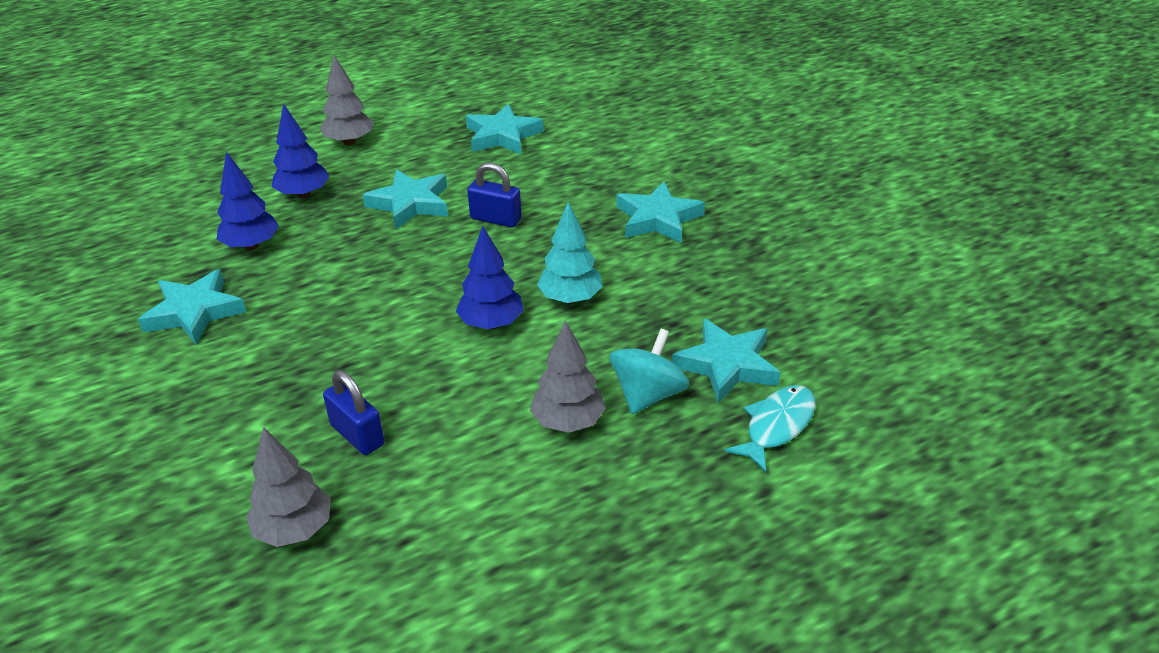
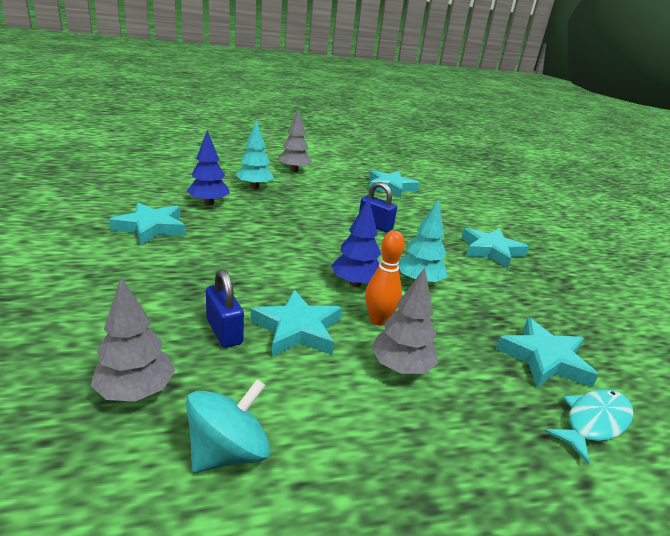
camera: 10 degrees right, 10 degrees down
blue tree [272,104,330,199] -> turquoise tree [236,120,274,189]
turquoise star [363,169,448,230] -> turquoise star moved to [251,290,342,356]
turquoise spinning top [610,329,690,414] -> turquoise spinning top moved to [186,379,271,473]
none -> orange bowling pin [365,230,405,326]

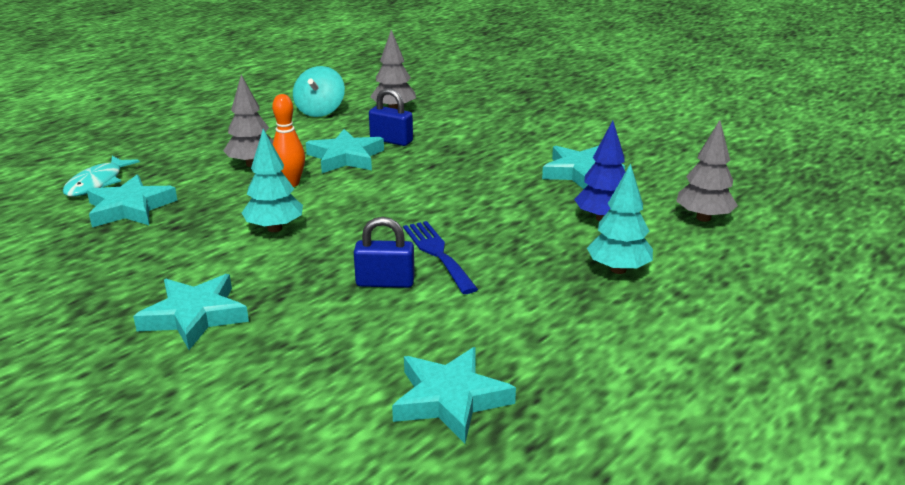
camera: 150 degrees right, 0 degrees up
grey tree [279,109,312,172] -> grey tree moved to [676,120,738,222]
blue tree [331,198,381,287] -> none
none -> blue fork [403,221,478,294]

